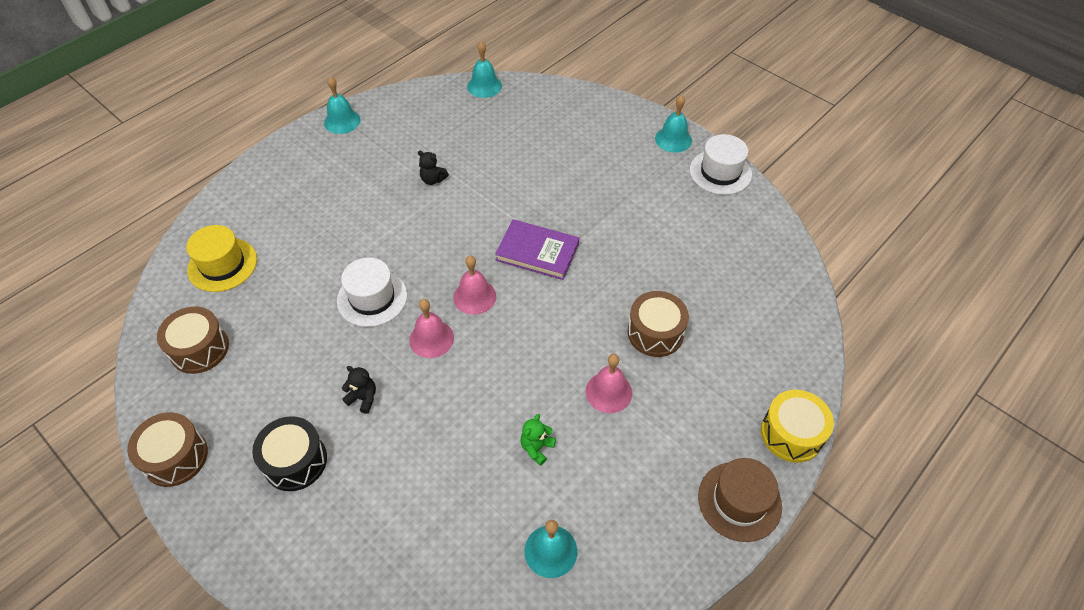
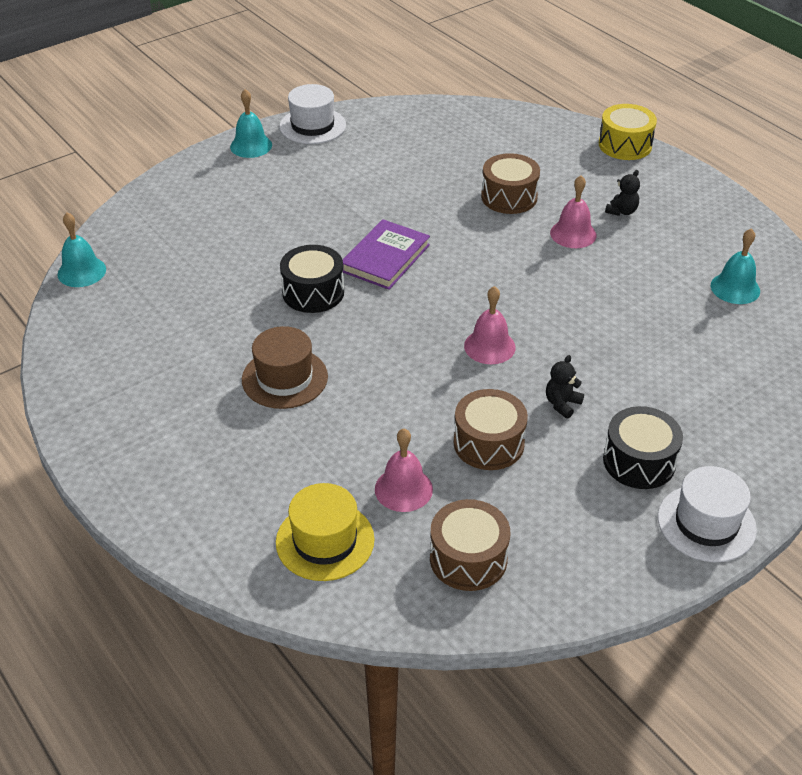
camera: 80 degrees left, 10 degrees down
brown drum [127,412,208,487] -> brown drum moved to [454,389,528,470]
turquoise bell [324,77,361,134] -> none
white hat [337,258,407,327] -> white hat moved to [658,466,757,562]
black teddy bear [418,151,449,185] -> black teddy bear moved to [605,170,640,216]
pink bell [453,255,496,315] -> pink bell moved to [375,429,433,512]
green teddy bear [520,414,556,466] -> none
brown hat [698,458,782,542] -> brown hat moved to [242,326,328,409]
none -> black drum [280,245,344,313]

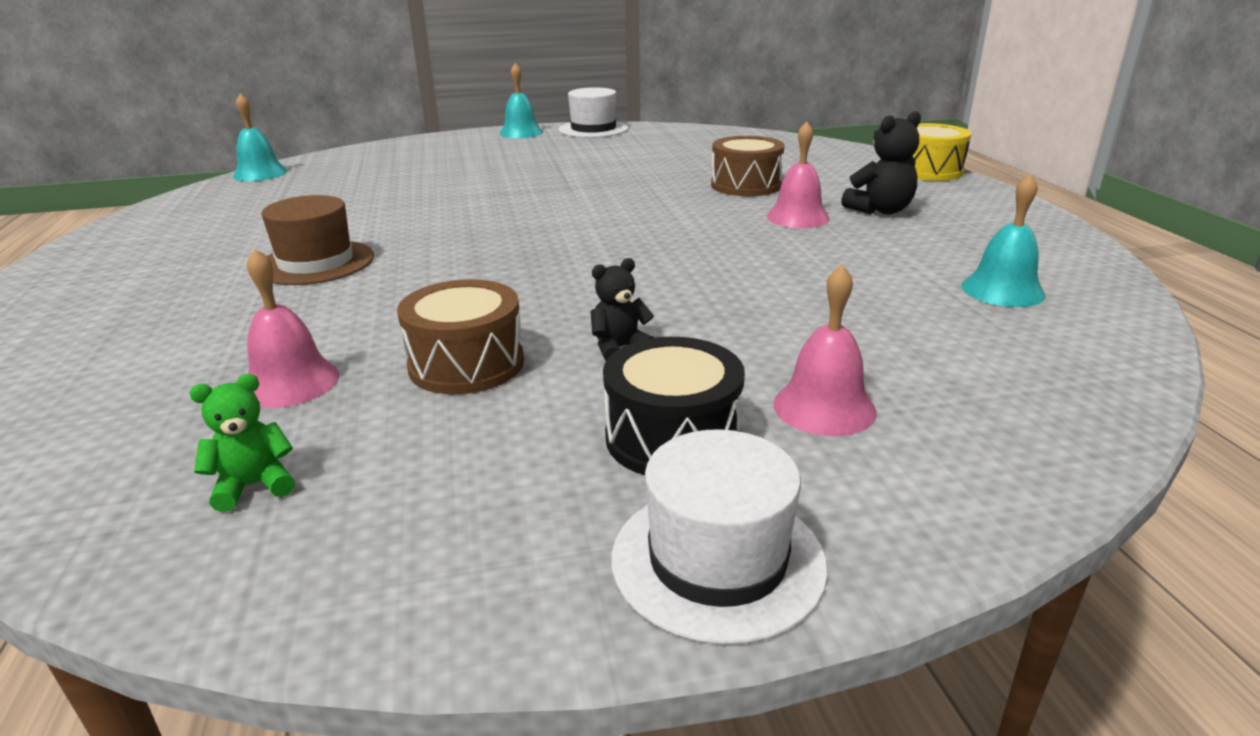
camera: 25 degrees right, 15 degrees down
yellow hat [276,483,375,581] -> none
black drum [280,245,344,313] -> none
purple book [343,219,430,290] -> none
brown drum [430,499,510,591] -> green teddy bear [190,374,295,512]
pink bell [464,286,516,364] -> pink bell moved to [773,265,877,436]
black teddy bear [605,170,640,216] -> black teddy bear [841,111,921,214], size x1.54

